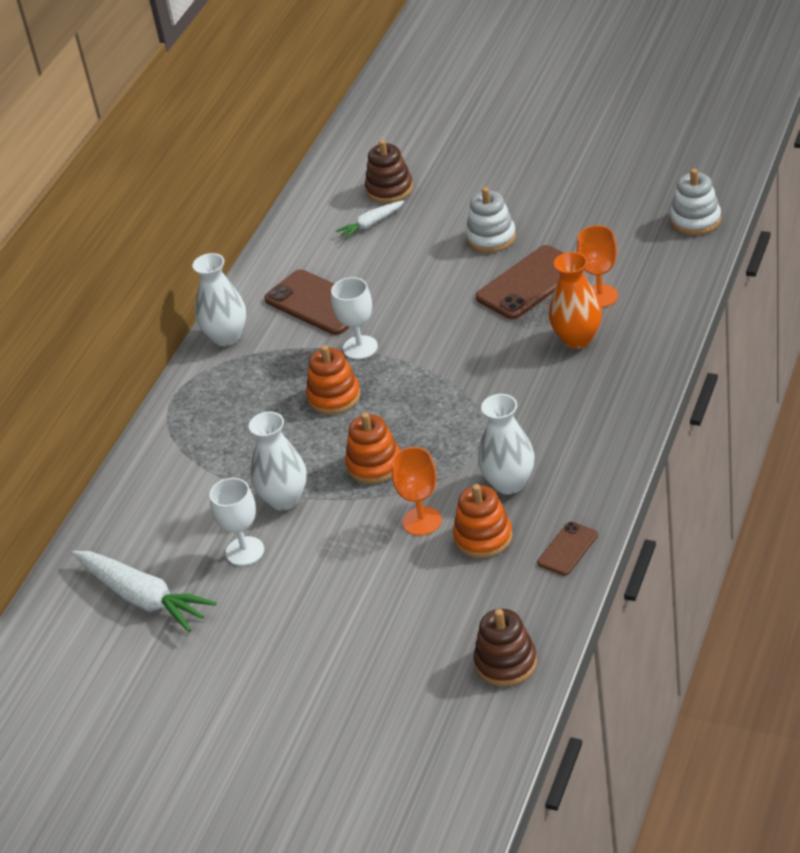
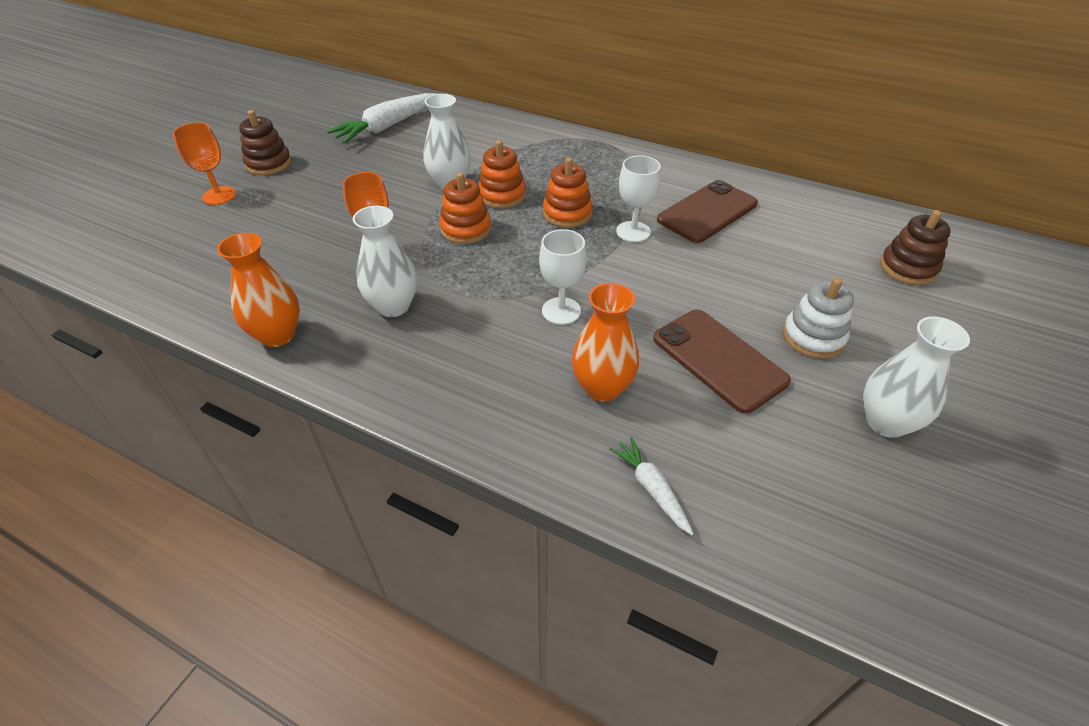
camera: 90 degrees right, 5 degrees up
white vase [193,253,246,346] -> white vase moved to [863,317,970,438]
white goblet [209,478,264,566] -> white goblet moved to [539,229,587,325]
white carrot [336,200,404,239] -> white carrot moved to [609,437,694,536]
orange stacking toy [453,484,513,558] -> orange stacking toy moved to [478,140,526,209]
brown stacking toy [473,609,537,687] -> brown stacking toy moved to [239,110,292,175]
brown phone [537,522,598,576] -> orange vase [217,233,300,347]
orange goblet [577,225,618,308] -> orange goblet moved to [173,122,236,205]
white stacking toy [670,169,721,235] -> none

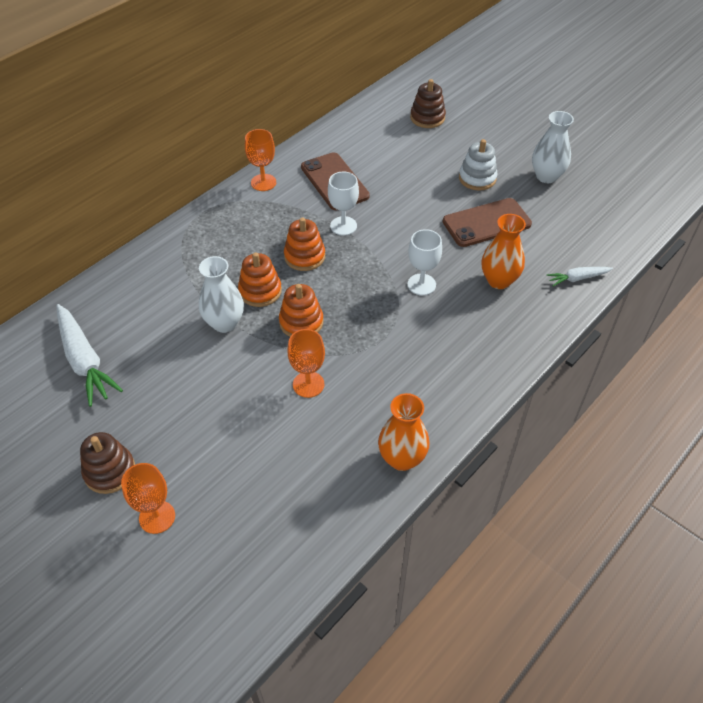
camera: 75 degrees left, 5 degrees up
white vase [353,206,417,317] -> none
none -> orange goblet [245,129,276,191]

